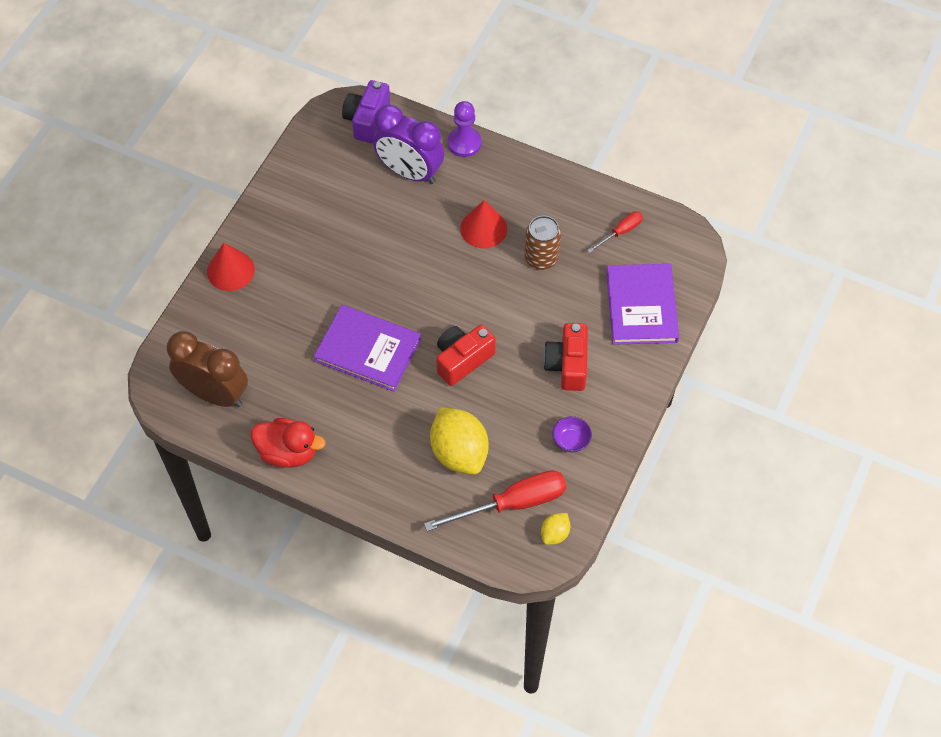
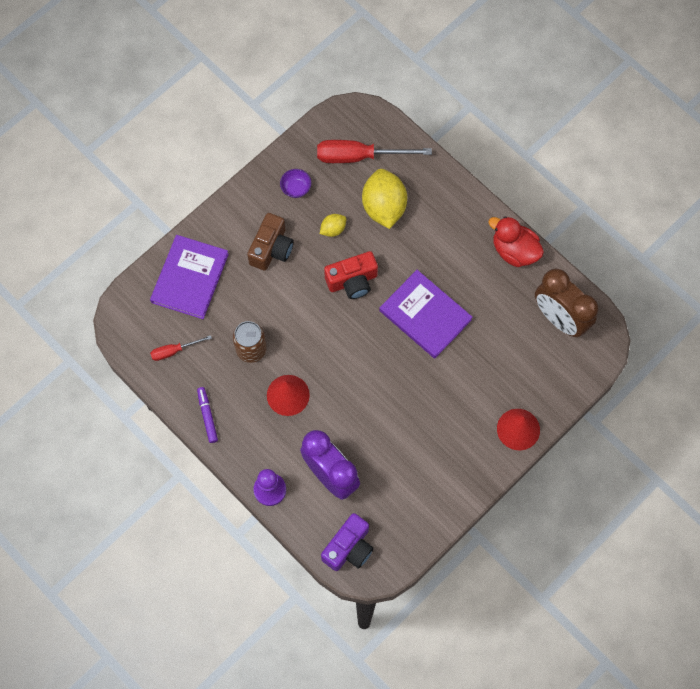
camera: 160 degrees left, 10 degrees up
yellow lemon [541,513,570,545] -> yellow lemon moved to [320,214,346,237]
red camera [543,323,588,391] -> brown camera [247,213,294,271]
none -> purple marker [197,387,218,443]

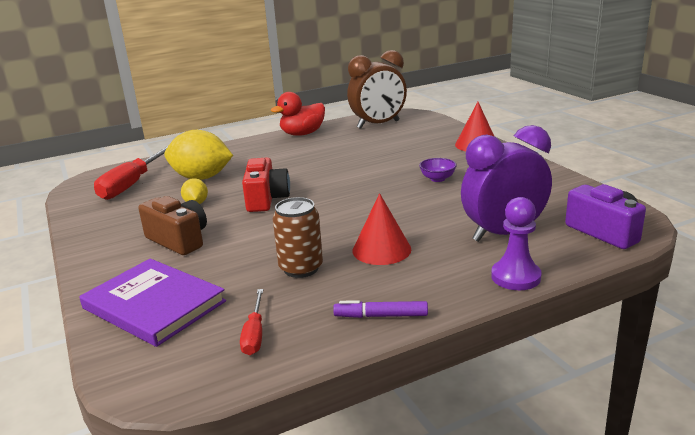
camera: 70 degrees left, 45 degrees down
purple bowl [280,169,311,198] -> purple bowl moved to [419,158,457,182]
purple book [379,270,472,359] -> none

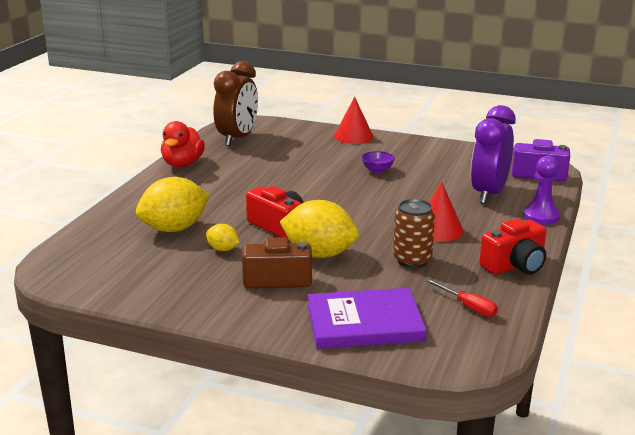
camera: 45 degrees left, 0 degrees up
red screwdriver [94,145,169,200] -> none
purple marker [333,300,428,318] -> red camera [479,219,546,275]
none -> yellow lemon [280,200,359,258]

